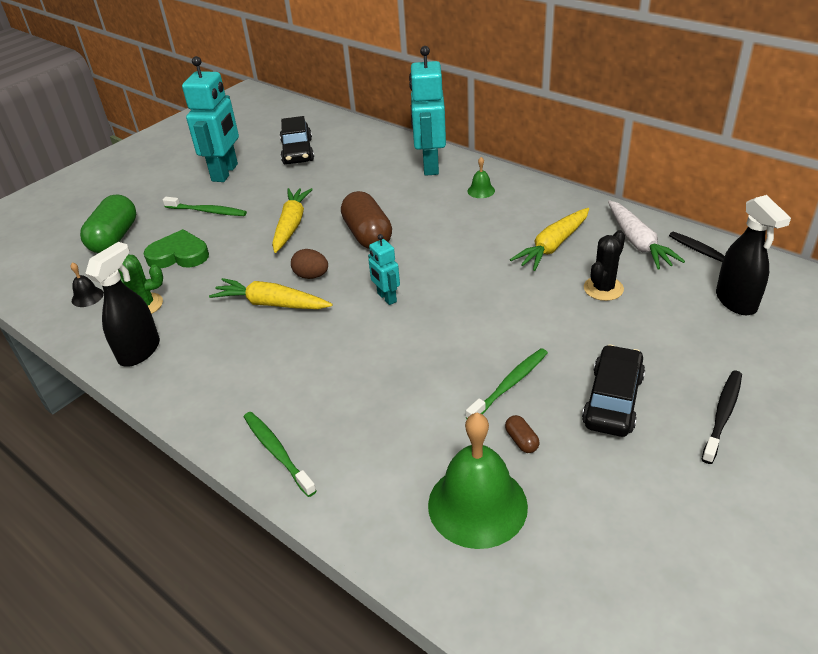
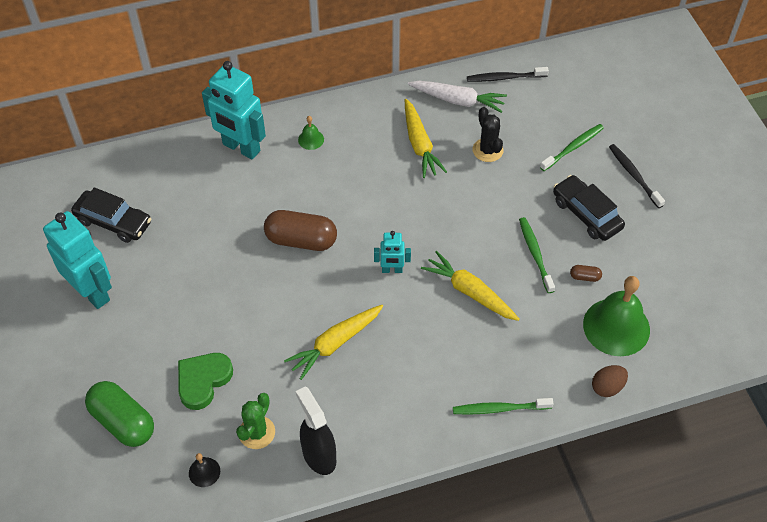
camera: 60 degrees left, 15 degrees up
green toothbrush [163,197,247,216] -> green toothbrush moved to [540,124,604,171]
yellow carrot [272,188,313,253] -> yellow carrot moved to [421,251,520,321]
brown egg [291,249,328,279] -> brown egg moved to [592,365,628,397]
black spray bottle [716,195,791,315] -> none

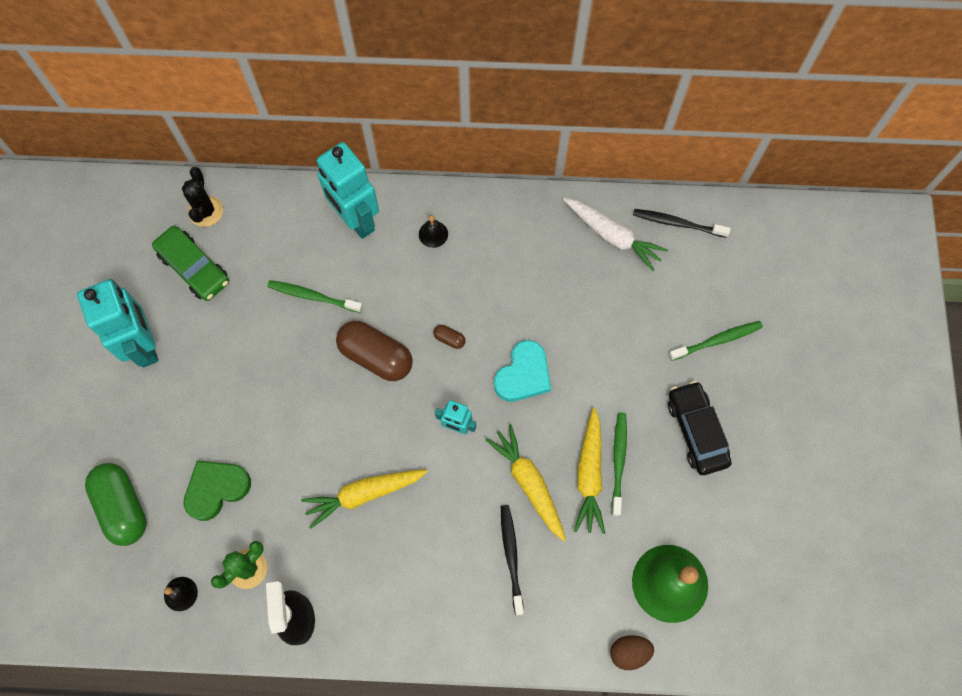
camera: 20 degrees right, 15 degrees up
black car [71,187,151,243] -> green car [152,226,229,301]
green bell [298,116,324,150] -> black bell [419,215,448,248]
yellow carrot [405,99,447,178] -> yellow carrot moved to [574,408,605,534]
green toothbrush [453,398,554,415] -> green toothbrush moved to [267,280,363,313]
black cactus [473,107,504,162] -> black cactus moved to [182,167,223,227]
brown capsule [570,265,602,282] -> brown capsule moved to [433,325,466,349]
black toothbrush [609,144,665,208] -> black toothbrush moved to [501,505,524,615]
none -> turquoise heart [494,340,551,401]

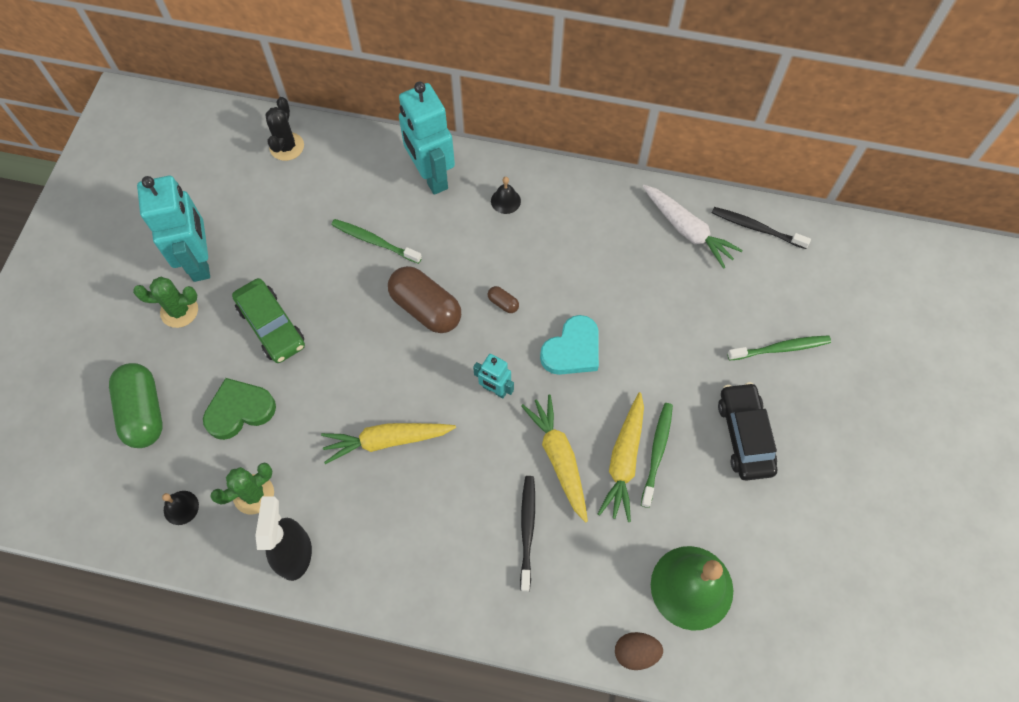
camera: 10 degrees right, 5 degrees down
green car [152,226,229,301] -> green car moved to [232,278,305,363]
none -> green cactus [133,277,198,328]

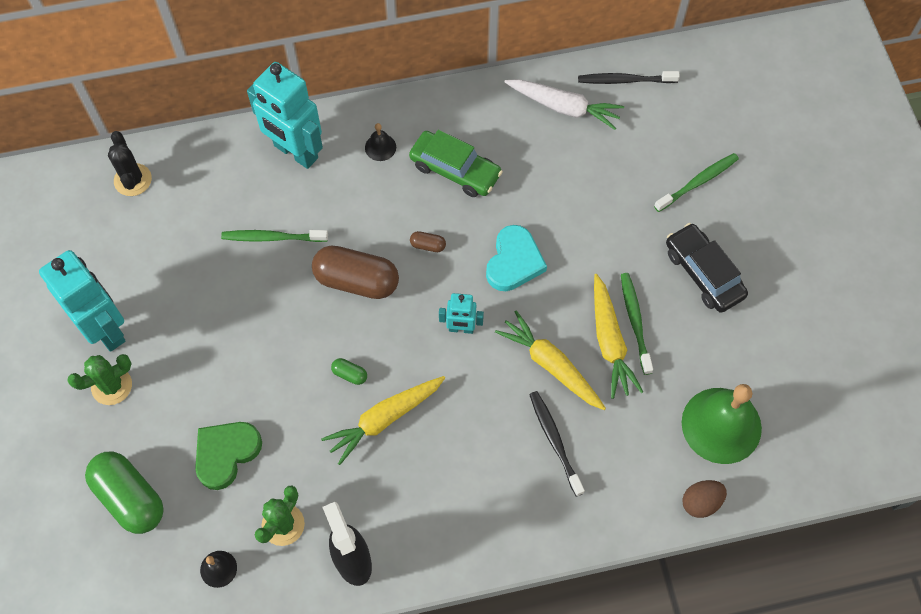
camera: 25 degrees left, 0 degrees up
green car [232,278,305,363] -> green car moved to [409,130,503,197]
none -> green capsule [331,358,367,385]

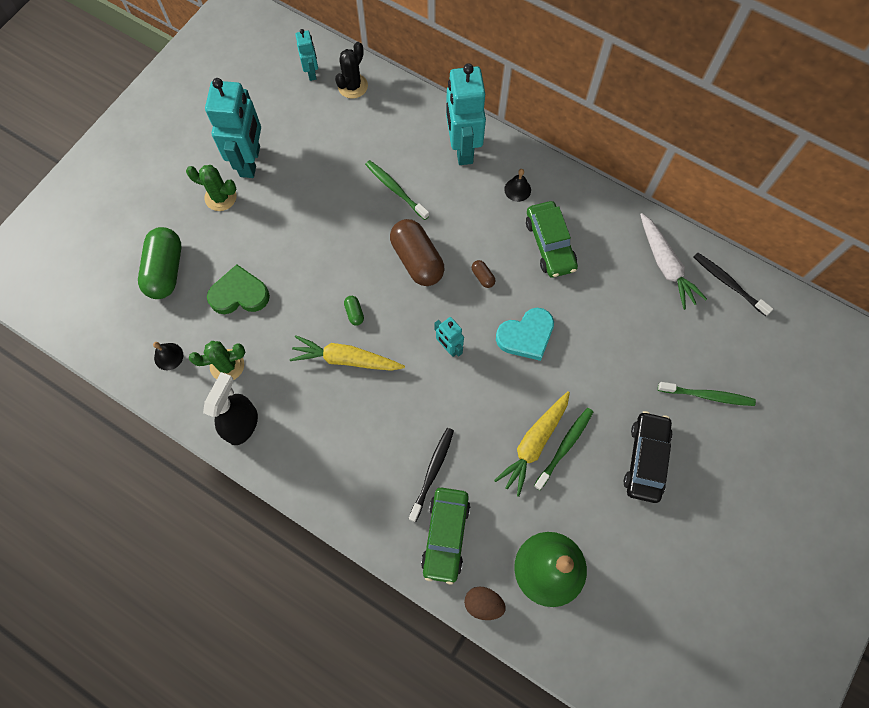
camera: 45 degrees right, 5 degrees up
yellow carrot [495,311,606,410] -> none
none -> turquoise robot [295,29,318,81]
none -> green car [421,487,470,585]

